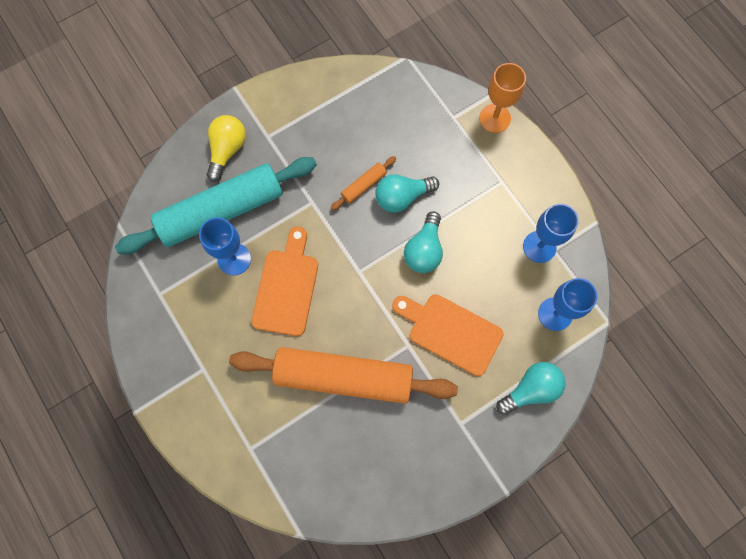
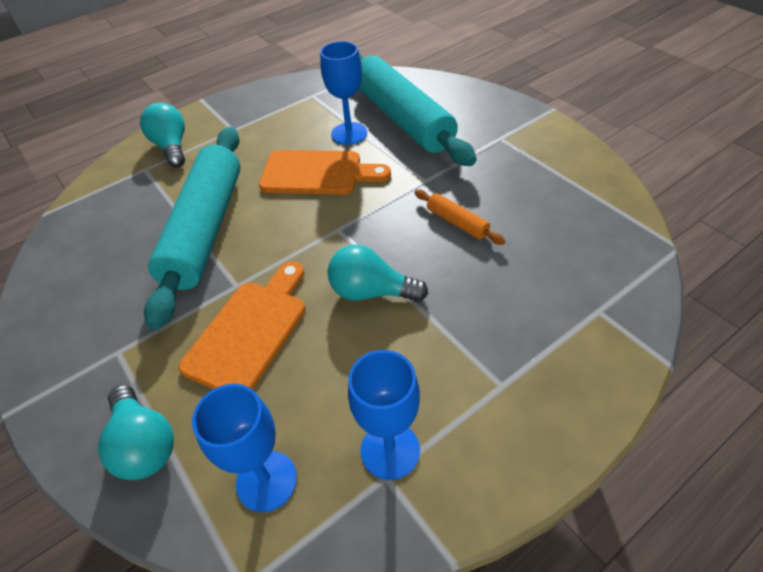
camera: 90 degrees right, 25 degrees down
yellow light bulb [207,115,246,182] -> none
orange rolling pin [229,347,458,404] -> turquoise rolling pin [144,127,241,330]
turquoise light bulb [375,174,439,213] -> turquoise light bulb moved to [140,103,185,168]
orange goblet [479,63,526,133] -> none

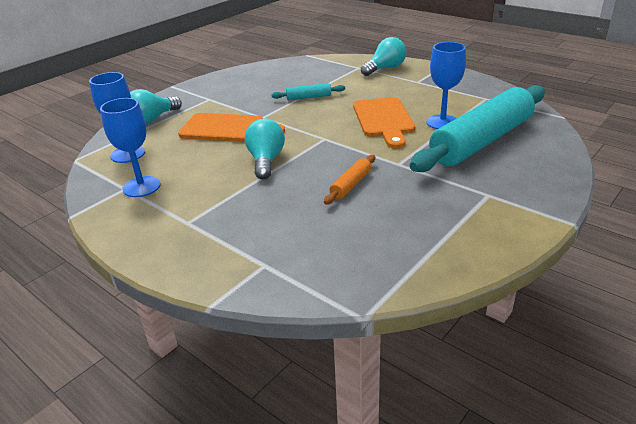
camera: 75 degrees right, 15 degrees down
turquoise rolling pin [144,127,241,330] -> turquoise rolling pin [271,83,345,100], size x0.40

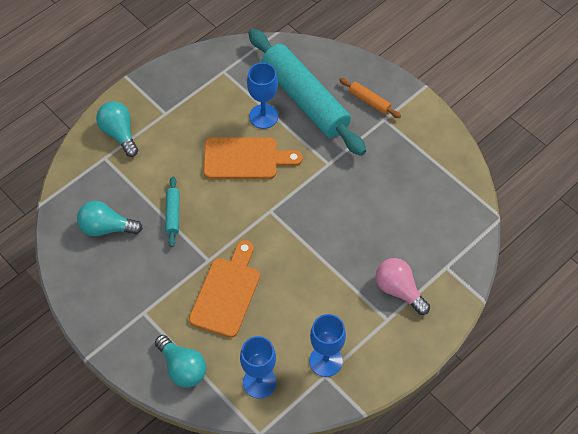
camera: 85 degrees left, 25 degrees up
turquoise light bulb [245,118,285,180] -> turquoise light bulb moved to [77,201,143,236]
orange rolling pin [324,155,375,205] -> orange rolling pin moved to [339,78,401,118]
none -> pink light bulb [376,258,430,315]

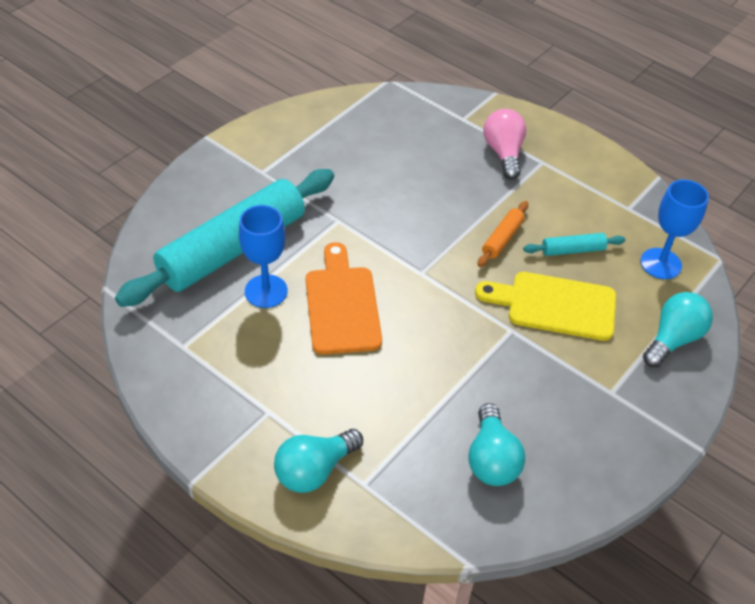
camera: 100 degrees left, 10 degrees down
turquoise rolling pin [165,177,180,247] -> turquoise rolling pin moved to [523,233,625,256]
orange cutting board [189,240,260,338] -> yellow cutting board [475,272,616,341]
blue goblet [309,314,346,377] -> none
orange rolling pin [339,78,401,118] -> orange rolling pin moved to [478,201,528,267]
pink light bulb [376,258,430,315] -> pink light bulb turned 135 degrees clockwise [483,109,526,180]

